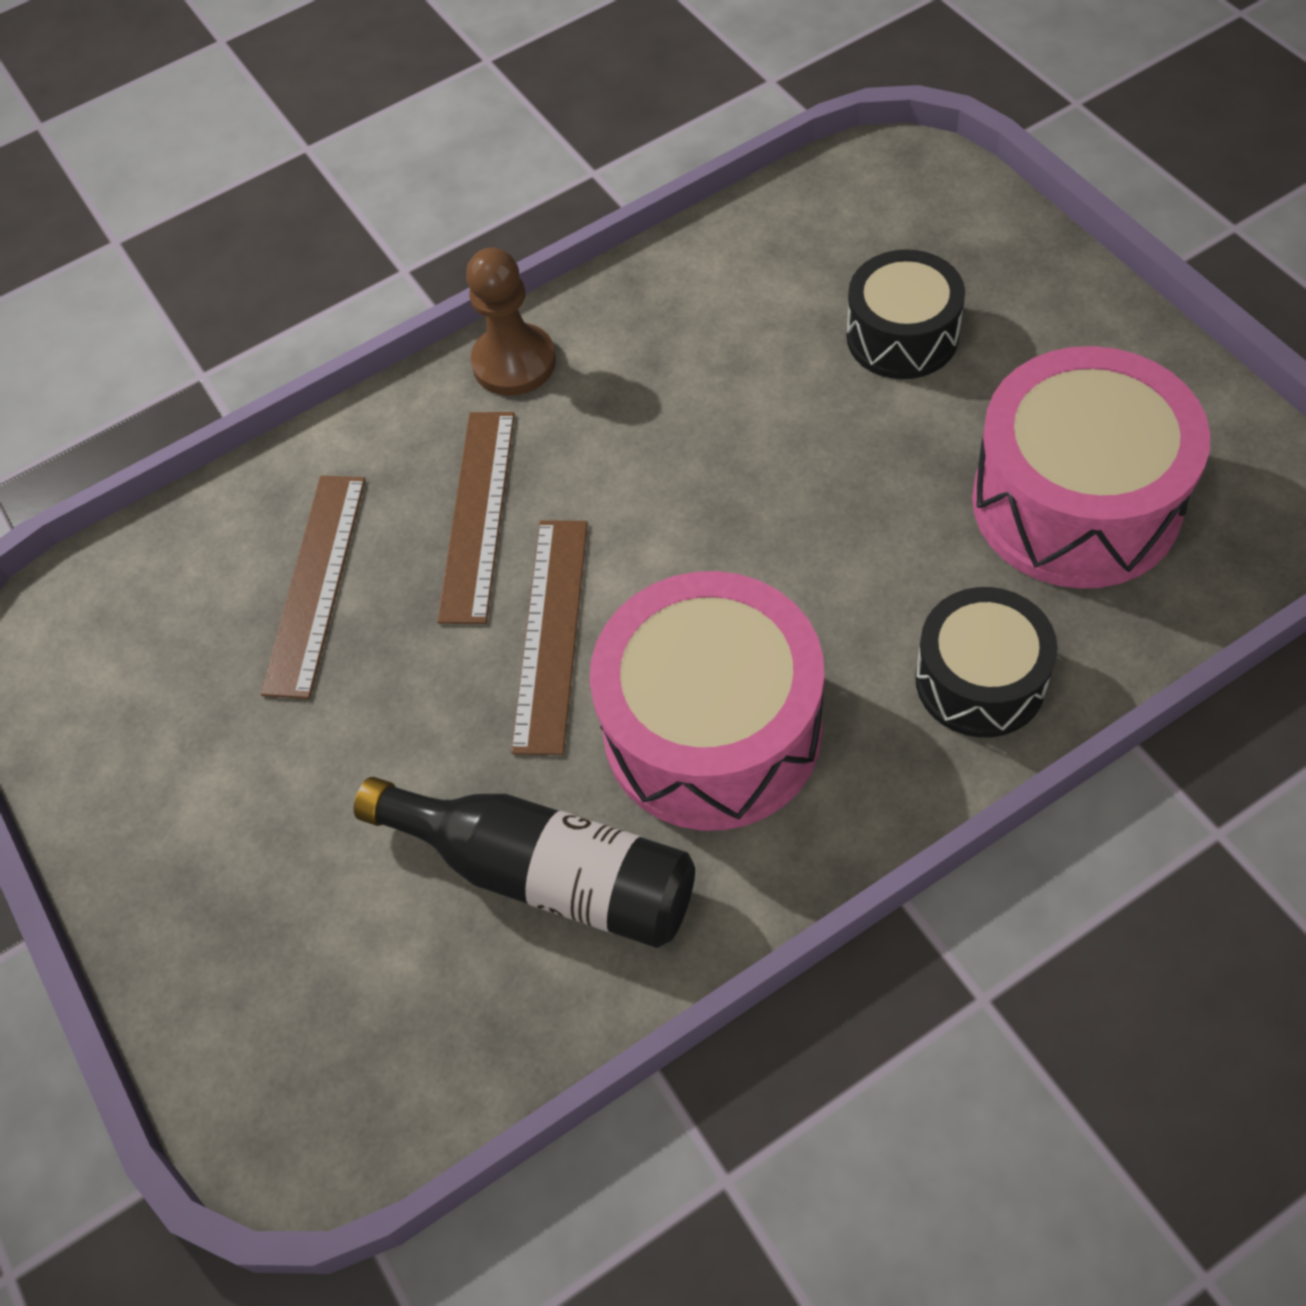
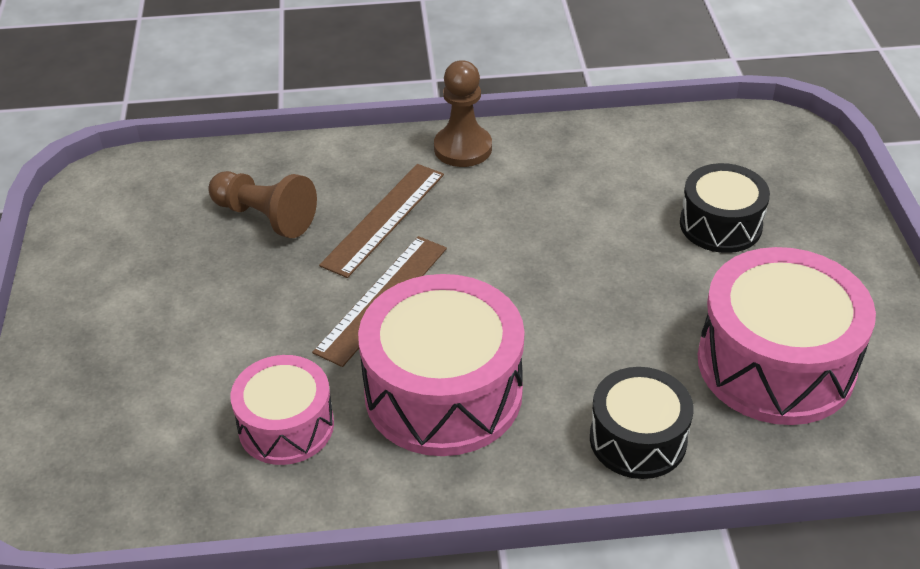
camera: 20 degrees right, 15 degrees down
brown ruler [261,476,366,699] -> brown pawn [208,171,317,238]
black bottle [354,777,695,948] -> pink drum [231,355,334,465]

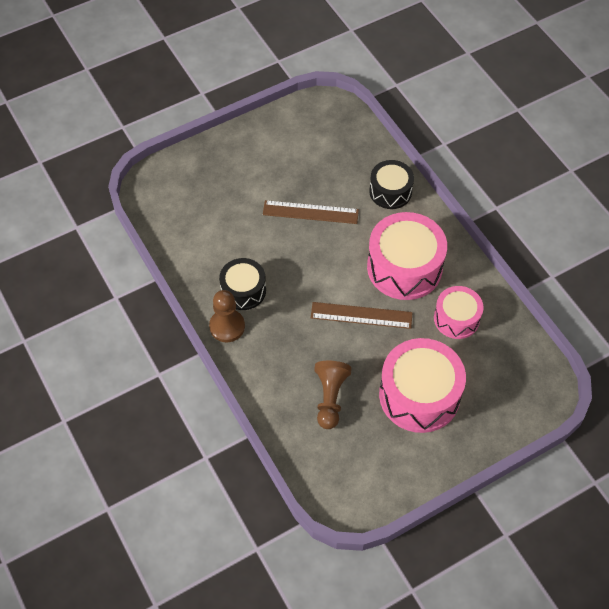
camera: 115 degrees left, 15 degrees up
brown ruler [319,164,444,278] -> brown ruler moved to [263,200,359,224]
black drum [680,163,770,253] -> black drum moved to [219,258,266,310]
pink drum [698,247,876,425] -> pink drum moved to [379,338,466,433]

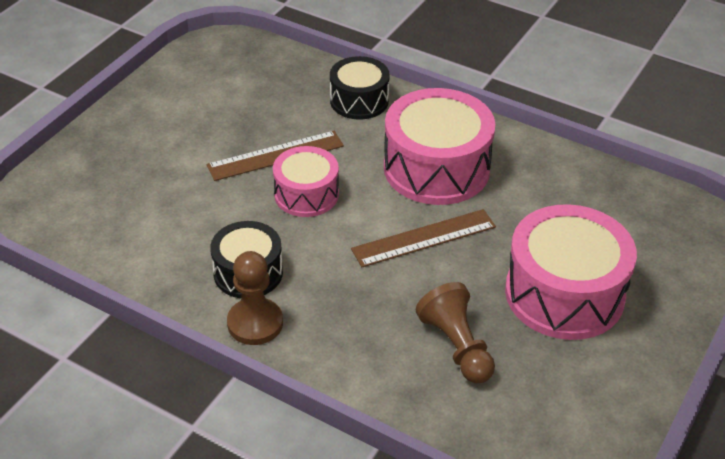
camera: 30 degrees left, 15 degrees down
pink drum [434,286,484,339] -> pink drum moved to [273,146,339,217]

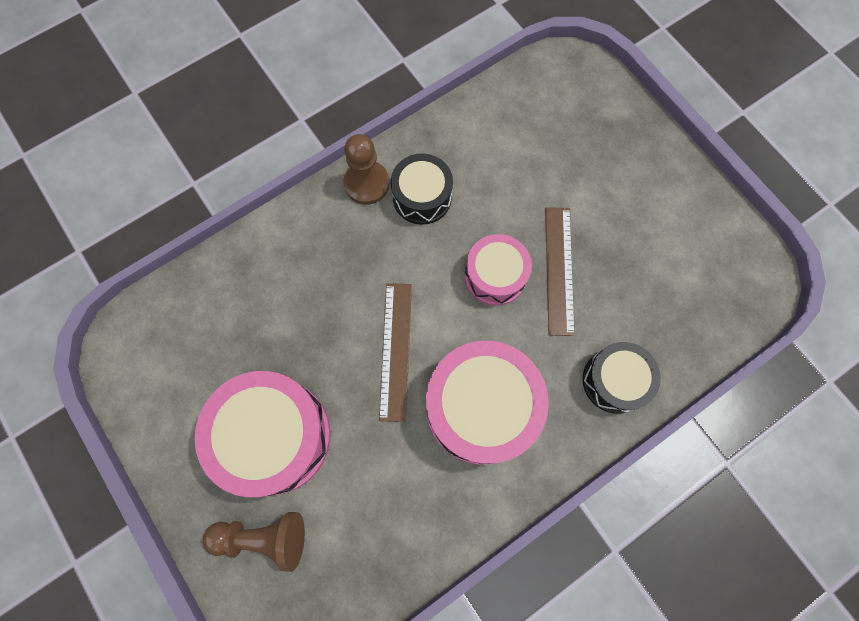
camera: 115 degrees right, 30 degrees up
brown pawn [416,282,495,383] -> brown pawn moved to [203,512,305,572]

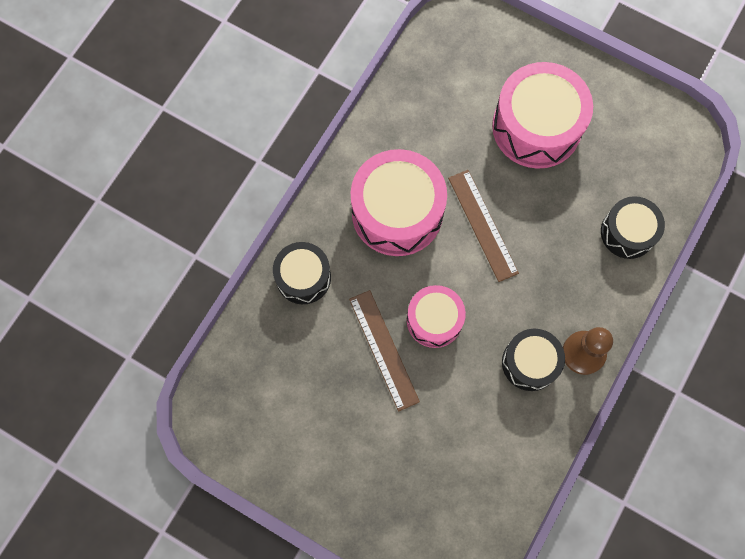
camera: 155 degrees right, 0 degrees up
brown pawn [203,512,305,572] -> none
none -> black drum [601,196,665,259]

